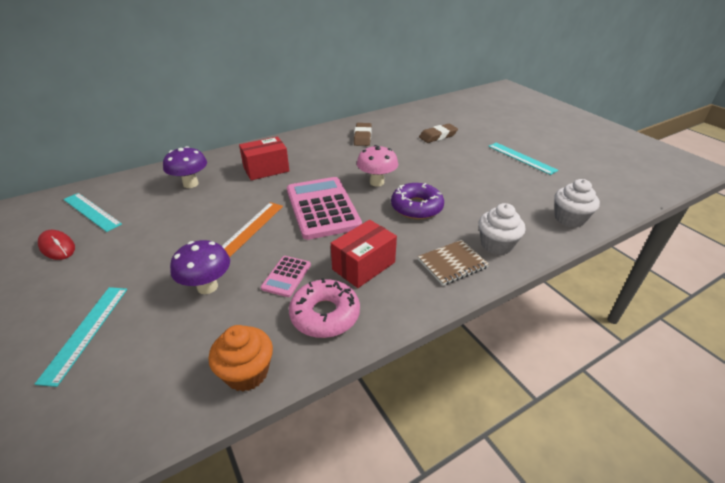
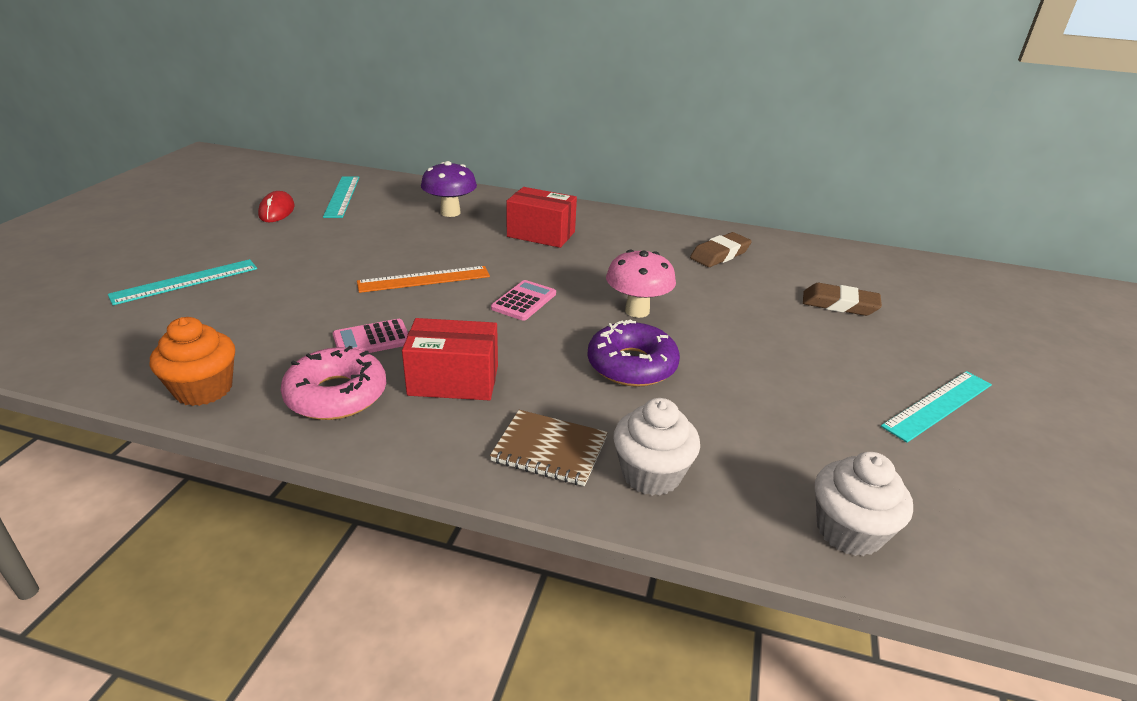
camera: 45 degrees right, 5 degrees down
purple mushroom [170,240,230,294] -> none
pink calculator [287,177,362,240] -> pink calculator [491,280,556,321], size x0.46
turquoise ruler [488,142,558,175] -> turquoise ruler turned 45 degrees clockwise [881,371,992,443]

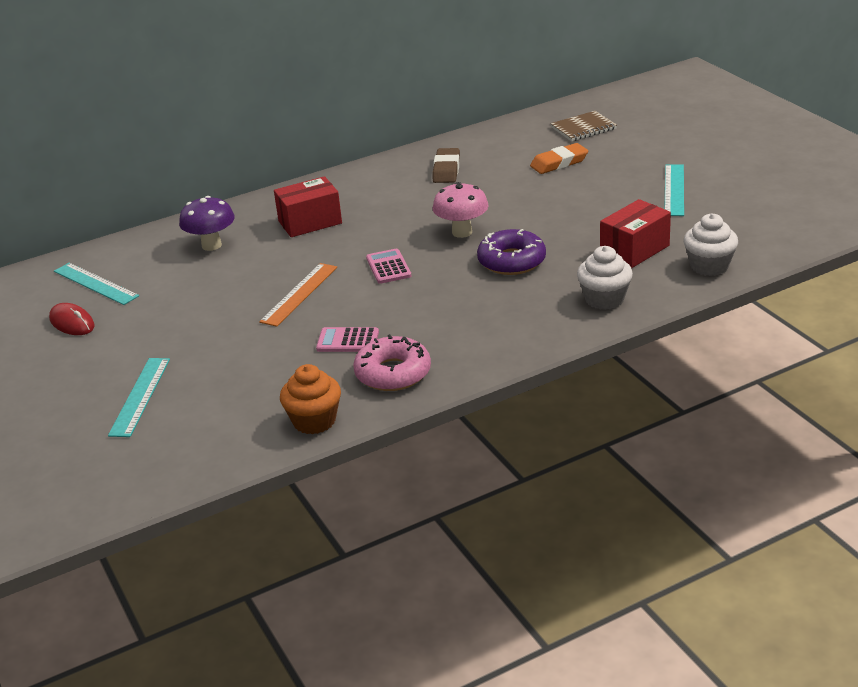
camera: 40 degrees left, 0 degrees up
pink calculator [333,319,408,353] -> pink calculator turned 75 degrees clockwise [316,327,379,352]
red box [402,318,498,400] -> red box moved to [600,199,671,268]
brown notebook [490,410,608,486] -> brown notebook moved to [550,111,617,141]
brown eraser [803,283,882,316] -> orange eraser [530,143,588,174]

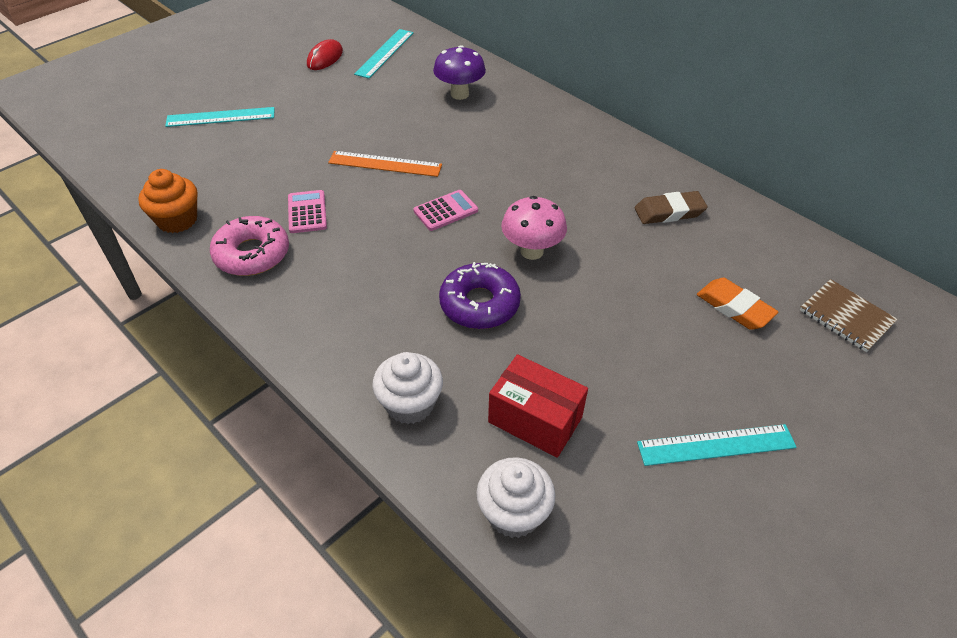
camera: 70 degrees right, 15 degrees up
red box [274,176,342,237] -> none

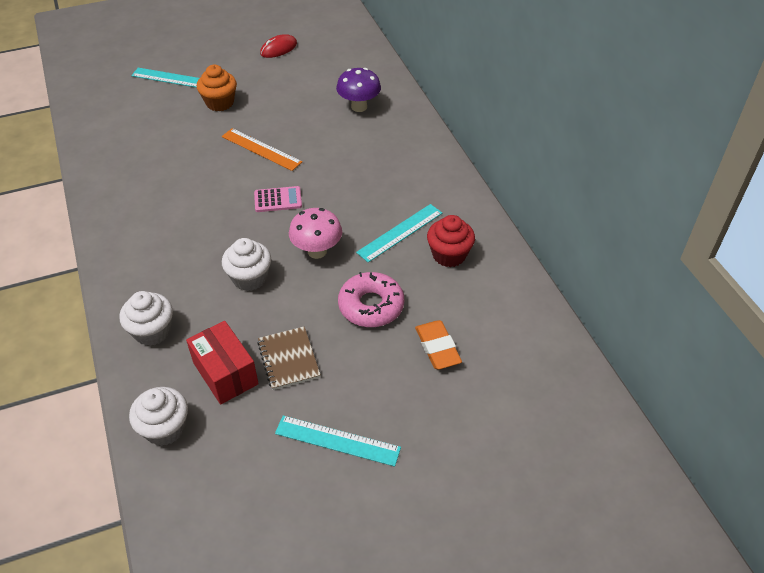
camera: 25 degrees right, 0 degrees up
orange cupcake [138,169,198,233] -> orange cupcake moved to [197,65,237,111]
pink donut [210,216,289,276] -> pink donut moved to [338,272,404,327]
pink calculator [288,190,327,233] -> none
turquoise ruler [354,29,414,78] -> turquoise ruler moved to [356,204,442,263]
purple donut [439,262,521,329] -> white cupcake [222,238,271,291]
brown eraser [635,191,707,224] -> red cupcake [427,215,475,267]
brown notebook [800,279,898,352] -> brown notebook moved to [257,326,321,390]

